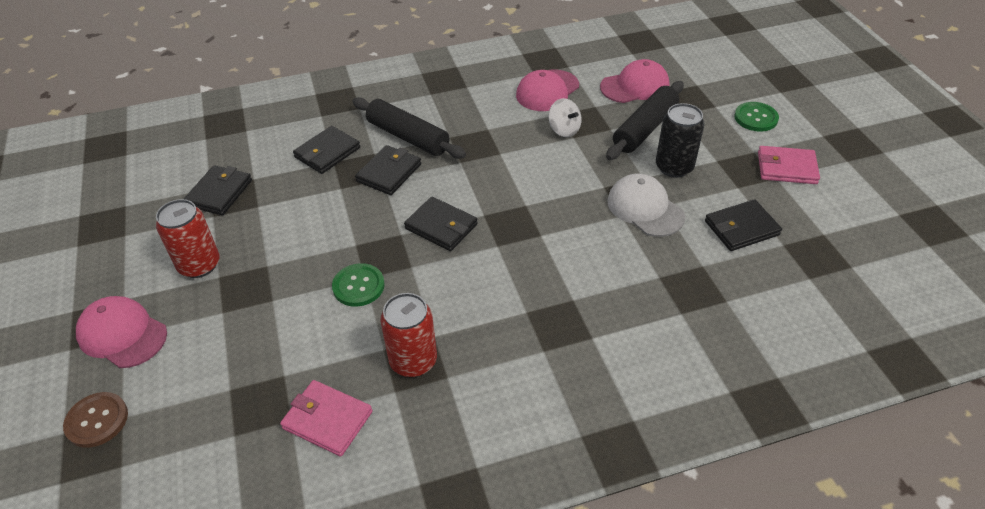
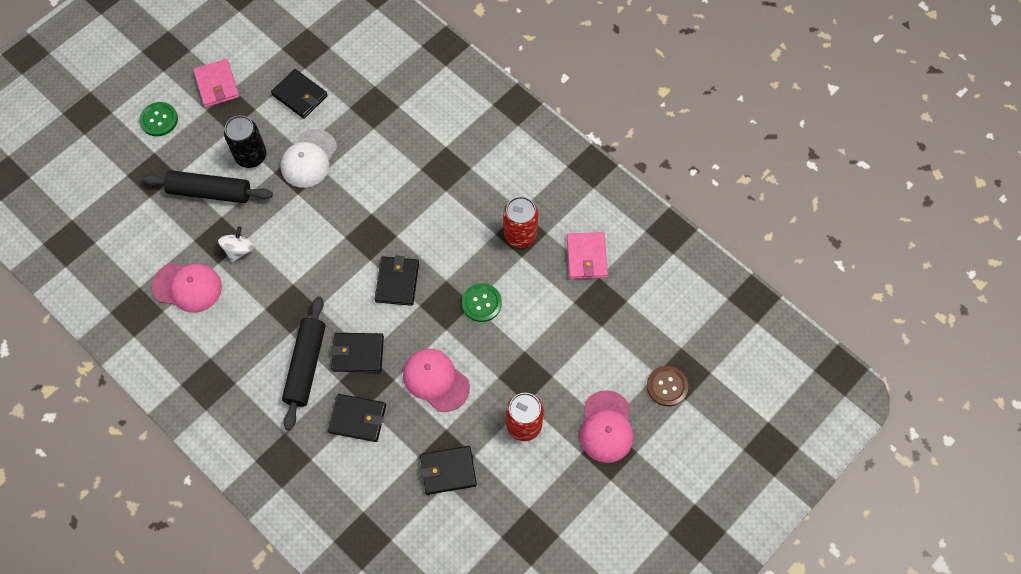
camera: 120 degrees left, 20 degrees up
pink cap [600,59,669,103] -> pink cap moved to [403,349,470,412]

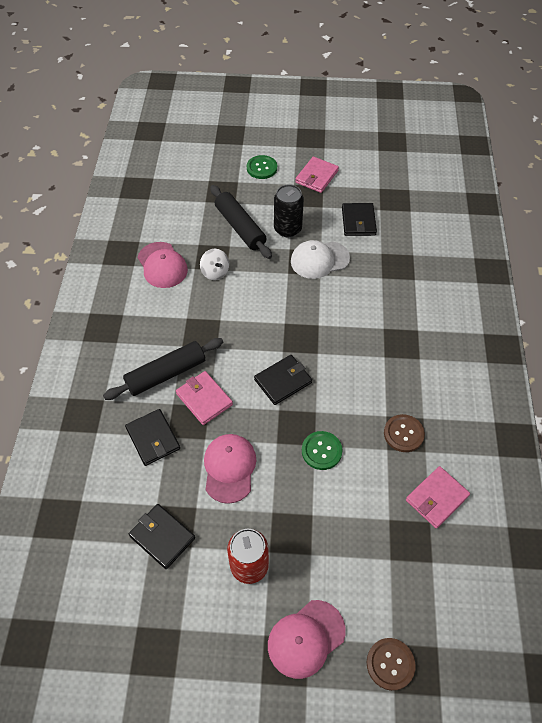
camera: 50 degrees right, 10 degrees down
white spinning top [218,226,254,262] -> white spinning top turned 75 degrees clockwise [200,249,229,280]
black wallet [331,333,384,372] -> pink wallet [176,371,233,425]
red can [503,196,538,248] -> brown button [384,414,425,452]

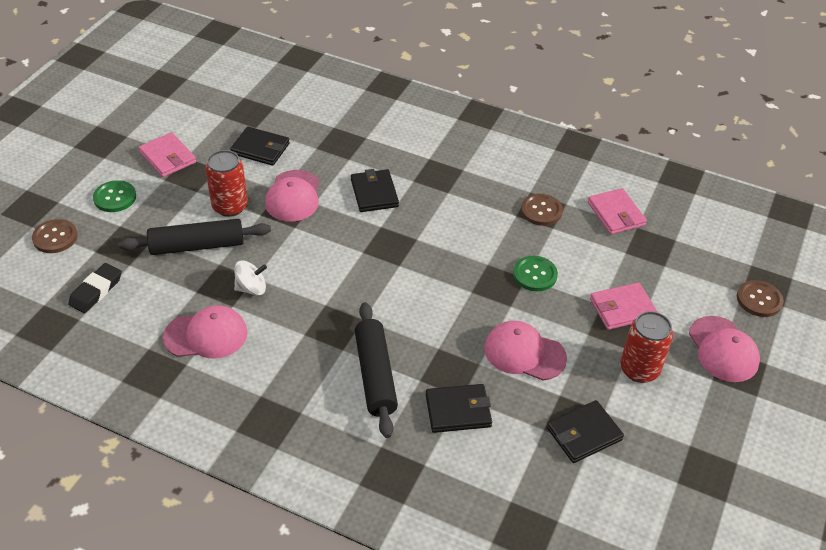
camera: 70 degrees left, 10 degrees down
pink wallet [176,371,233,425] -> pink wallet moved to [590,282,658,330]
black wallet [254,355,312,405] -> black wallet moved to [351,169,399,212]
black can [274,184,304,237] -> red can [205,150,248,217]
white cap [291,240,350,279] -> pink cap [265,170,320,222]
none -> brown button [32,219,78,253]
none -> black eraser [68,263,122,313]

